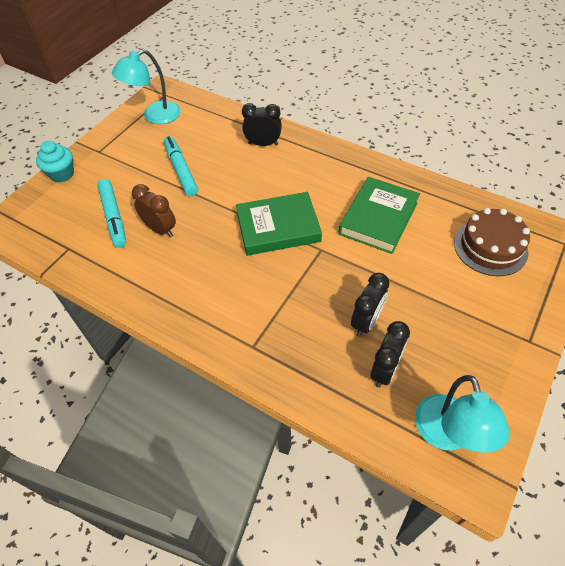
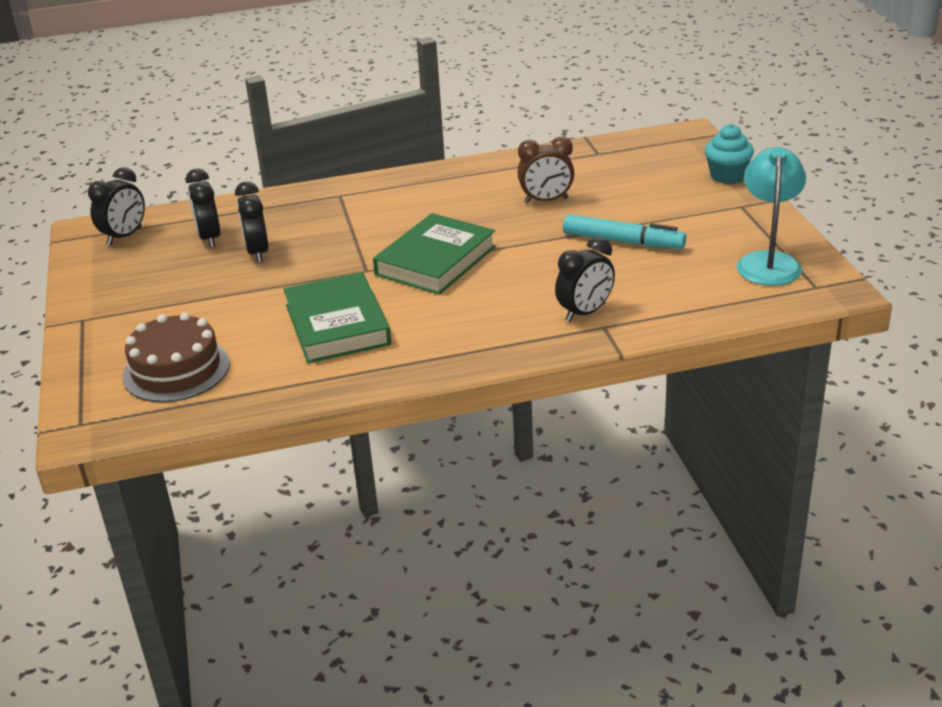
camera: 135 degrees right, 20 degrees down
turquoise marker [97,179,126,248] -> none
turquoise lamp [415,375,510,453] -> black clock [88,167,145,245]

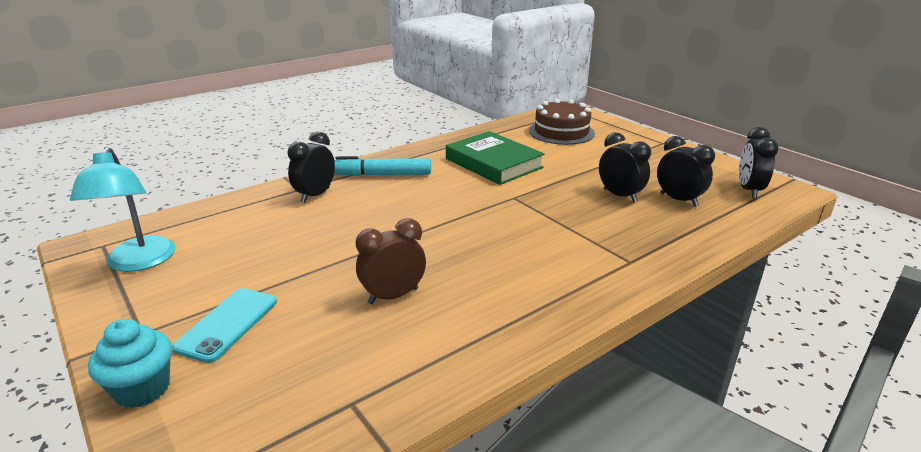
camera: 155 degrees right, 5 degrees down
green book [373,213,496,295] -> none
turquoise marker [563,214,686,249] -> turquoise marker moved to [334,156,431,176]
none -> turquoise phone [172,288,277,363]

